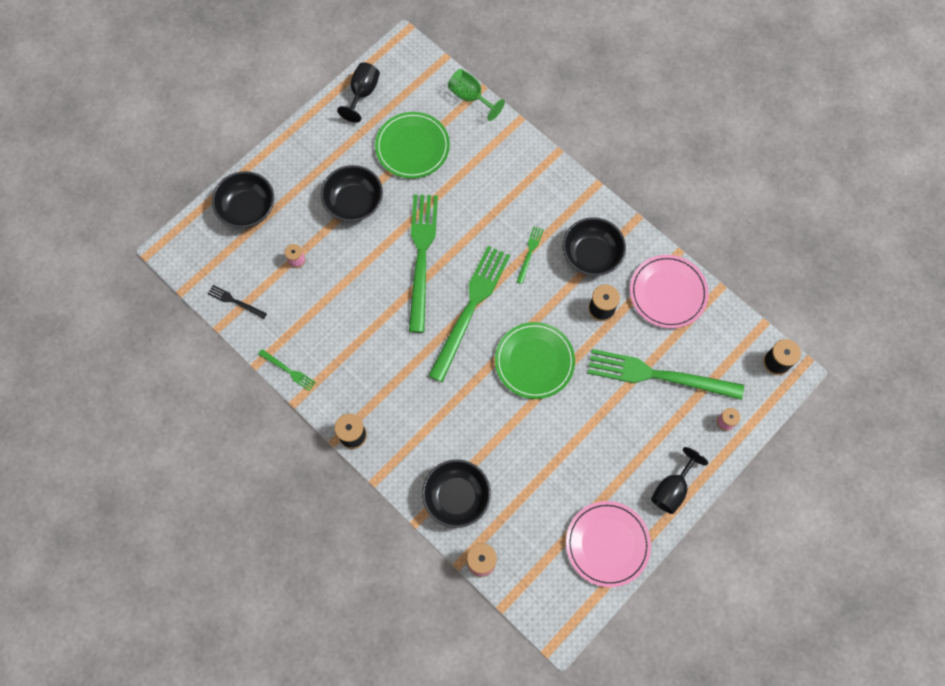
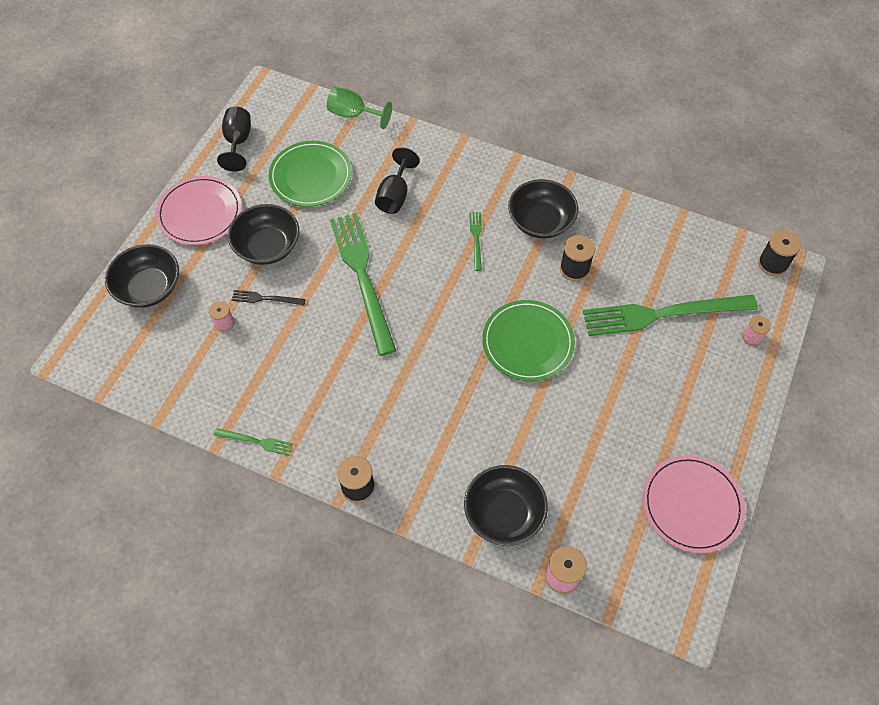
camera: 20 degrees left, 10 degrees down
black fork [208,285,267,319] -> black fork moved to [232,290,306,305]
green fork [428,246,510,382] -> none
pink plate [630,255,709,328] -> pink plate moved to [156,176,242,245]
black goblet [651,447,708,514] -> black goblet moved to [375,147,420,214]

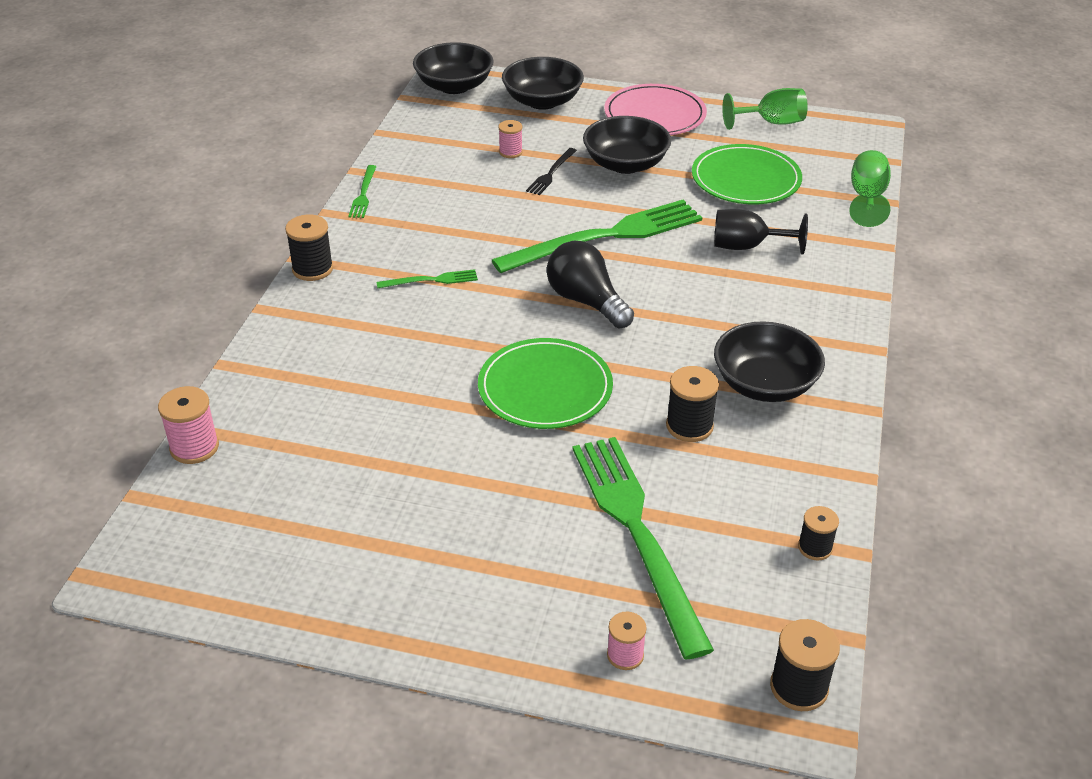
camera: 80 degrees right, 20 degrees down
black goblet [217,107,251,172] -> green goblet [722,88,808,130]
black fork [232,290,306,305] -> black fork turned 150 degrees counterclockwise [526,148,577,195]
black bowl [464,465,548,546] -> black bowl moved to [413,42,494,94]
green fork [469,212,482,271] -> green fork moved to [377,269,478,288]
pink plate [643,455,745,553] -> none
none -> black light bulb [547,241,634,328]
none -> black spool [798,506,839,560]

